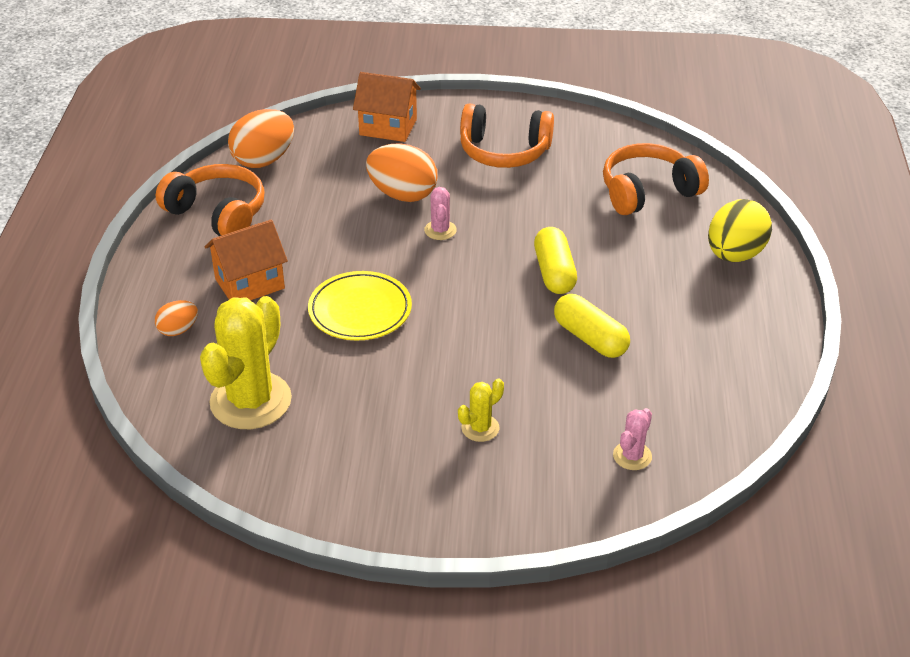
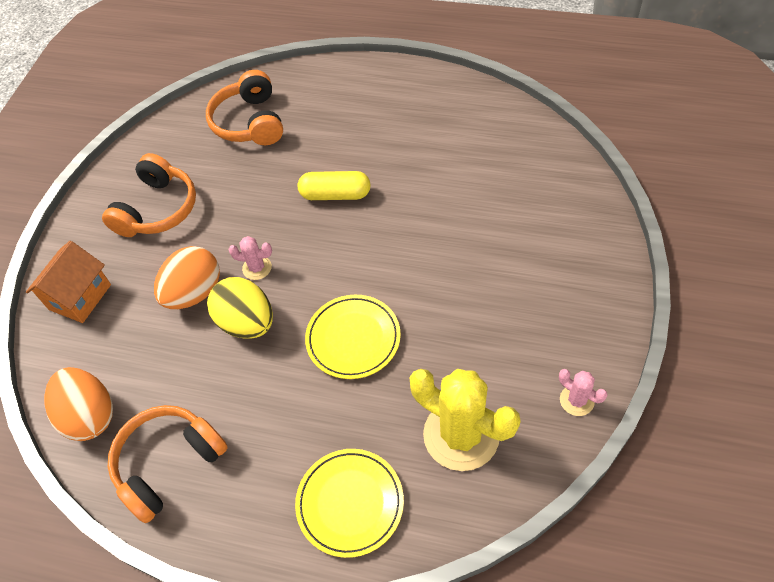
camera: 75 degrees left, 15 degrees up
orange egg [155,300,198,336] -> yellow plate [295,449,404,558]
orange house [205,220,288,300] -> none
yellow cactus [458,378,504,442] -> none
yellow capsule [554,294,630,358] -> none
pink cactus [613,408,652,470] -> pink cactus moved to [559,369,608,416]
yellow egg [708,199,772,262] -> yellow egg moved to [207,277,273,339]

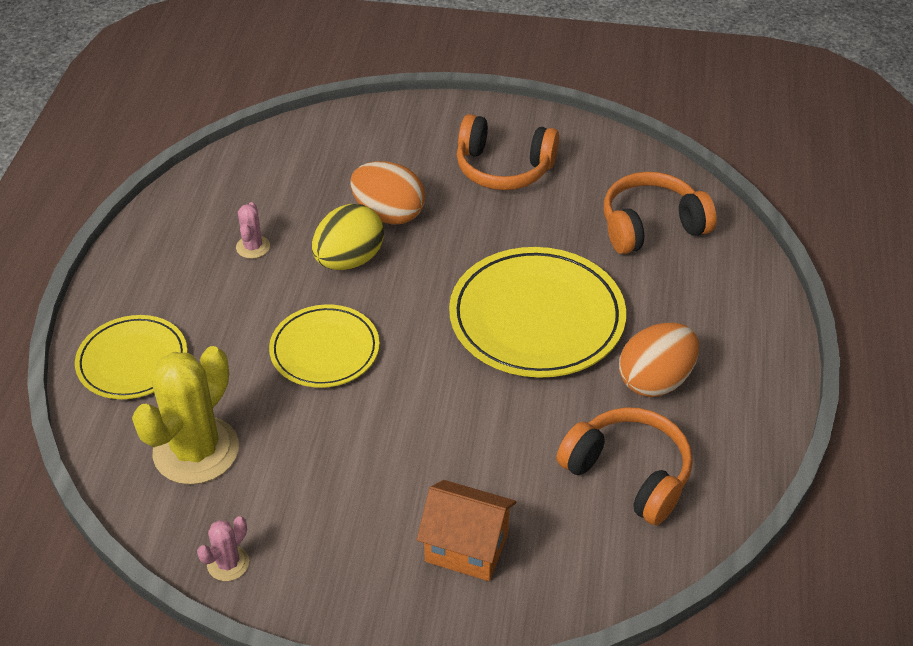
camera: 80 degrees right, 10 degrees down
orange house [26,241,111,323] -> orange house moved to [417,480,516,581]
orange egg [44,367,113,441] -> orange egg moved to [619,323,699,397]
orange headphones [108,405,228,523] -> orange headphones moved to [557,407,693,525]
pink cactus [229,236,272,280] -> pink cactus moved to [236,202,270,259]
yellow capsule [298,171,370,200] -> yellow plate [449,247,626,378]

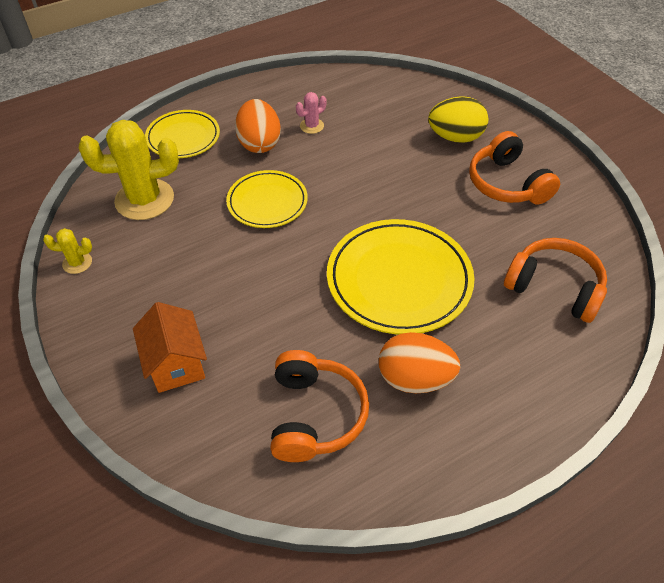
camera: 50 degrees right, 5 degrees up
pink cactus [197,516,249,581] -> yellow cactus [43,228,92,274]
yellow egg [312,204,384,270] -> yellow egg moved to [428,96,488,143]
orange egg [351,161,425,224] -> orange egg moved to [235,99,281,153]

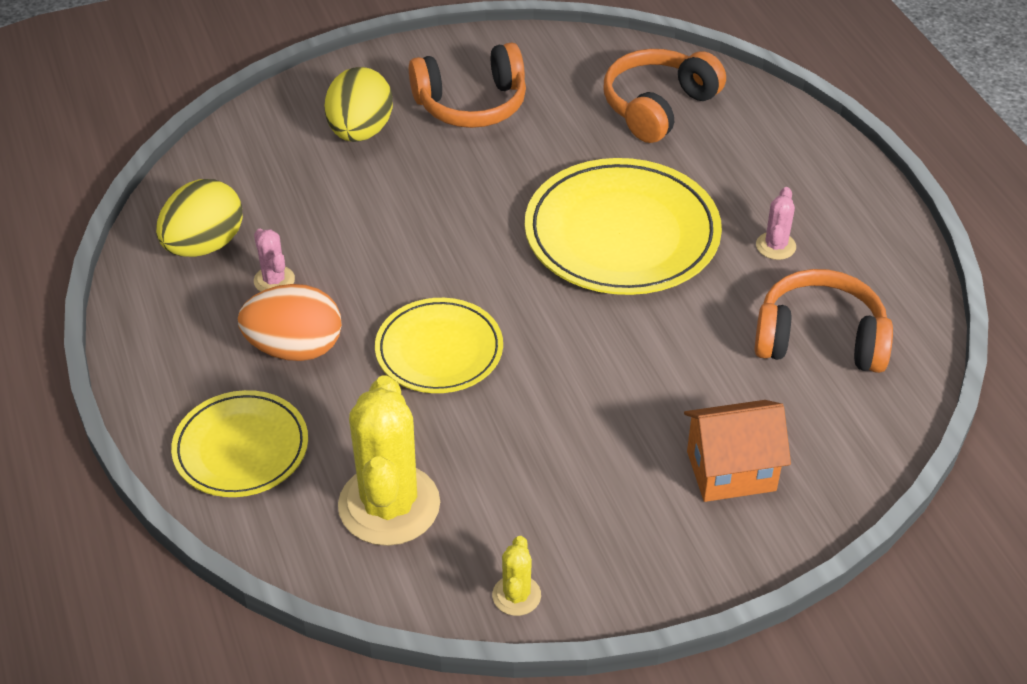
camera: 80 degrees left, 5 degrees down
orange egg [379,332,460,393] -> pink cactus [756,187,796,260]
none -> yellow egg [156,179,243,257]

